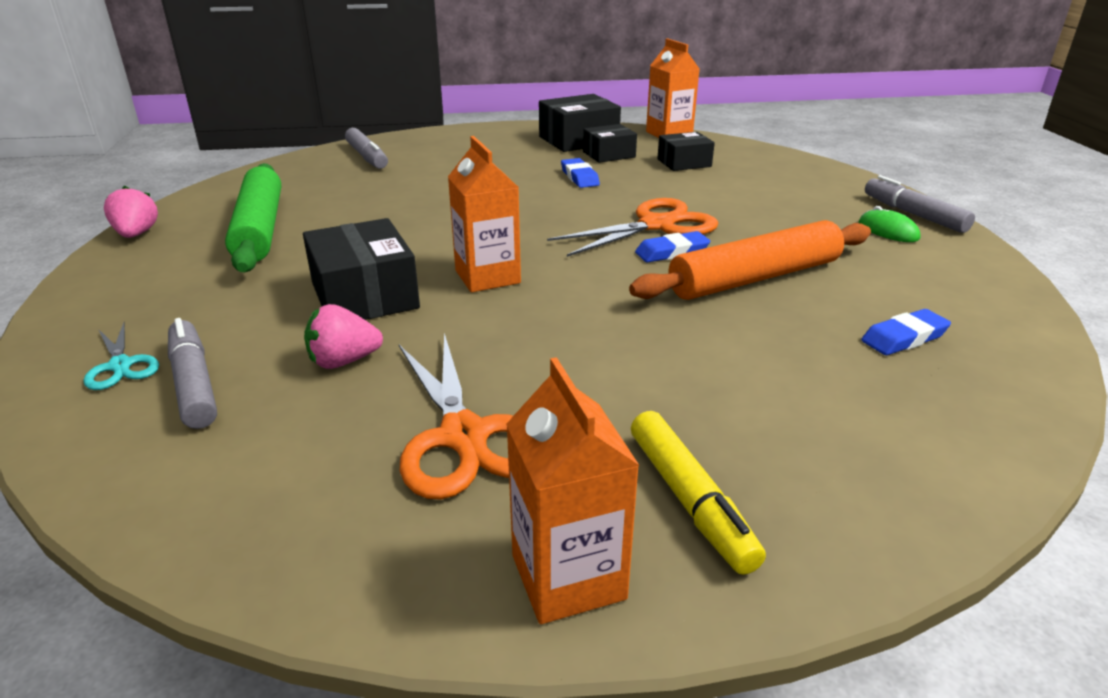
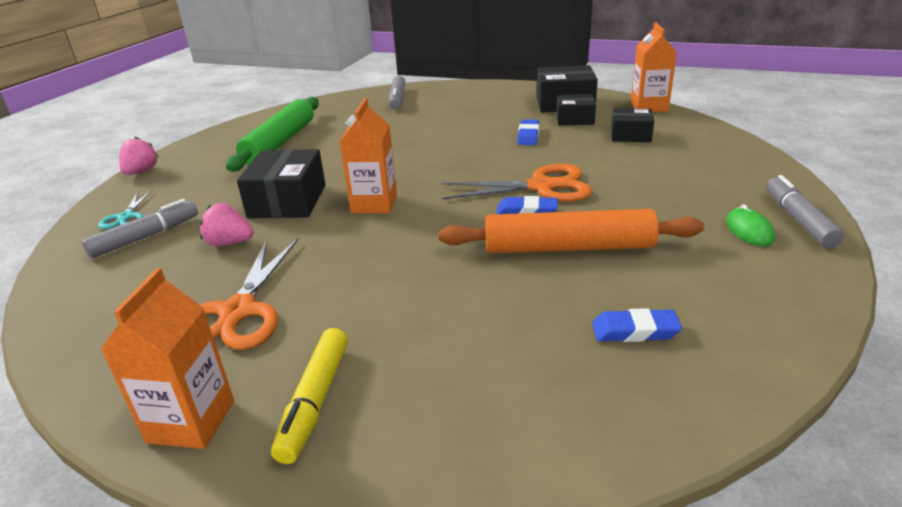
camera: 30 degrees right, 0 degrees up
pink strawberry [104,186,158,238] -> pink strawberry moved to [119,137,159,175]
grey marker [168,318,217,429] -> grey marker turned 45 degrees clockwise [82,199,198,258]

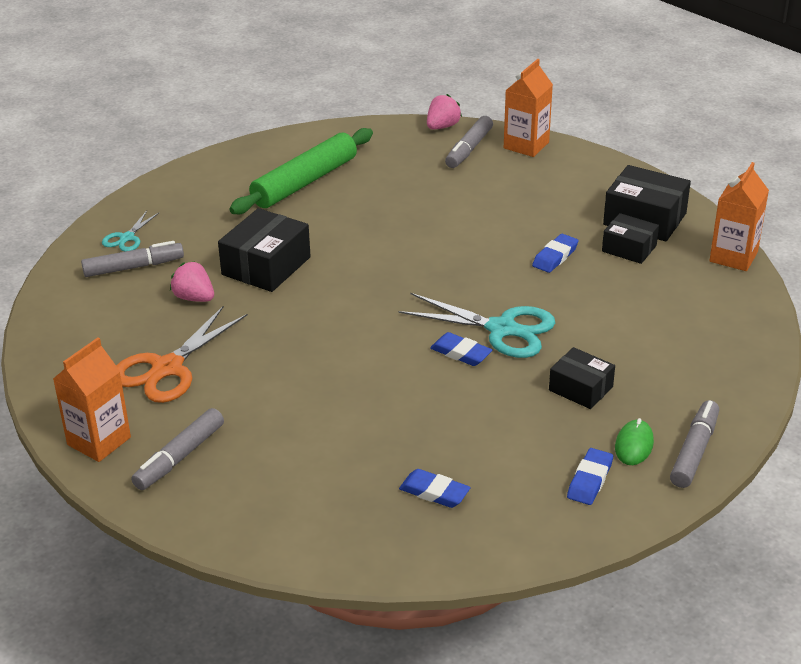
camera: 25 degrees right, 5 degrees up
pink strawberry [119,137,159,175] -> pink strawberry moved to [427,94,462,130]
yellow marker [271,328,348,464] -> grey marker [131,408,224,490]
orange carton [339,98,397,213] -> orange carton moved to [504,59,553,157]
orange rolling pin [439,209,704,253] -> none
orange scissors [441,164,592,202] -> turquoise scissors [399,293,555,358]
black box [611,108,654,142] -> black box moved to [549,347,615,409]
none -> blue eraser [567,448,613,505]

